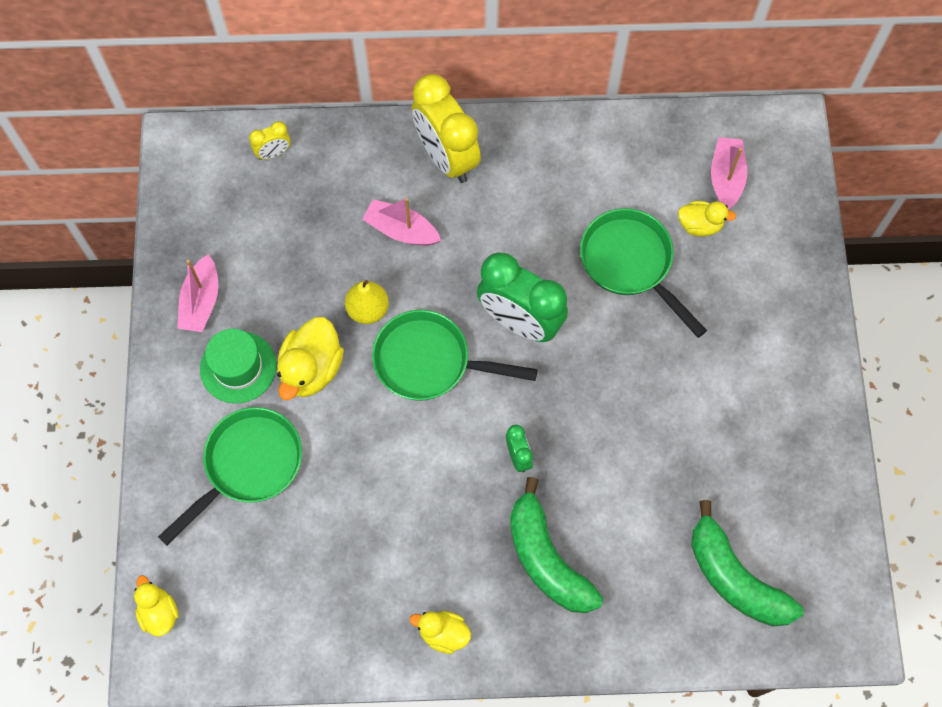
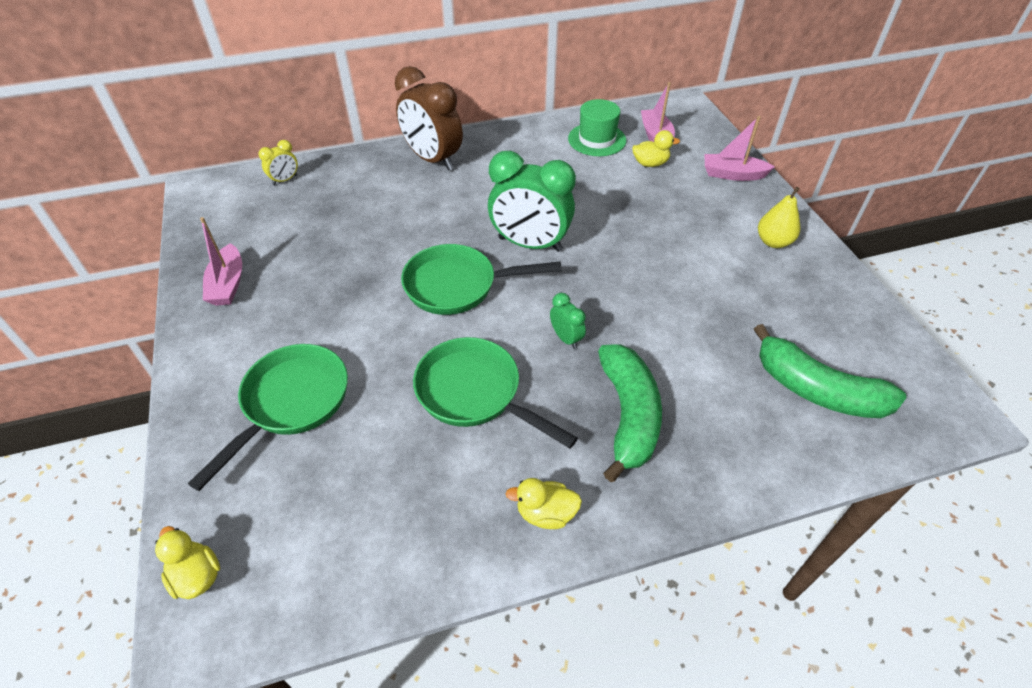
camera: 15 degrees left, 20 degrees down
green hat [200,329,276,404] -> green hat moved to [568,99,626,156]
yellow duck [277,317,344,400] -> none
yellow pear [345,280,389,324] -> yellow pear moved to [758,187,800,248]
pink boat [362,198,441,246] -> pink boat moved to [705,116,775,181]
yellow clock [412,74,481,183] -> brown clock [395,66,463,171]
green banana [510,477,603,613] -> green banana turned 135 degrees counterclockwise [598,344,662,482]
green pan [580,208,707,338] -> green pan moved to [413,337,578,448]

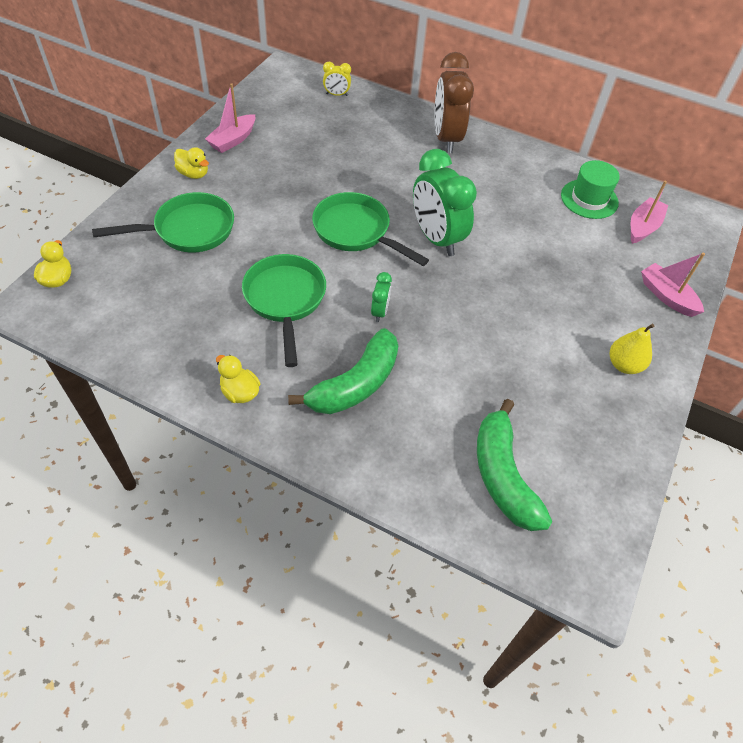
camera: 40 degrees right, 5 degrees up
yellow duck [632,130,680,167] -> yellow duck moved to [174,147,209,179]

